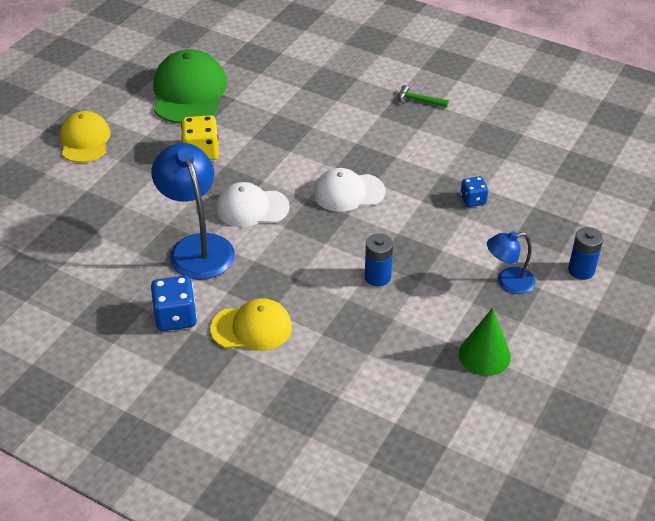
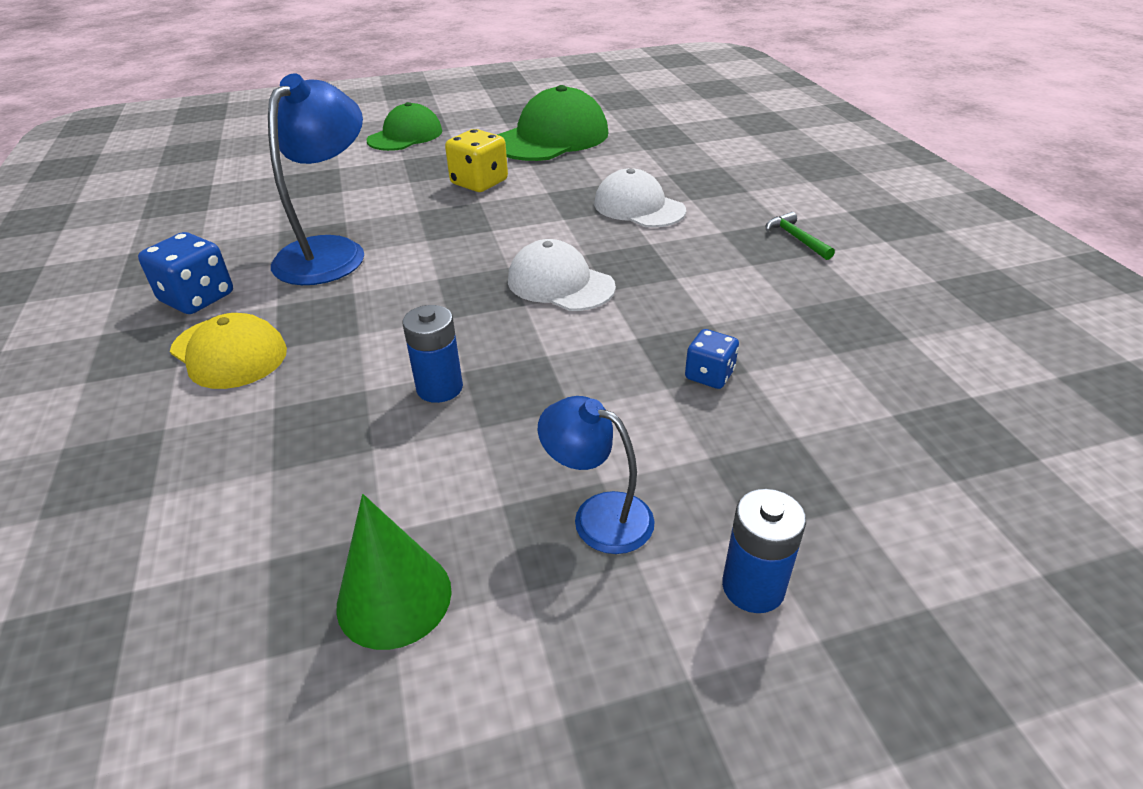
camera: 45 degrees right, 5 degrees down
yellow cap [60,111,111,163] -> green cap [366,102,442,151]
white cap [216,182,290,227] -> white cap moved to [594,168,686,228]

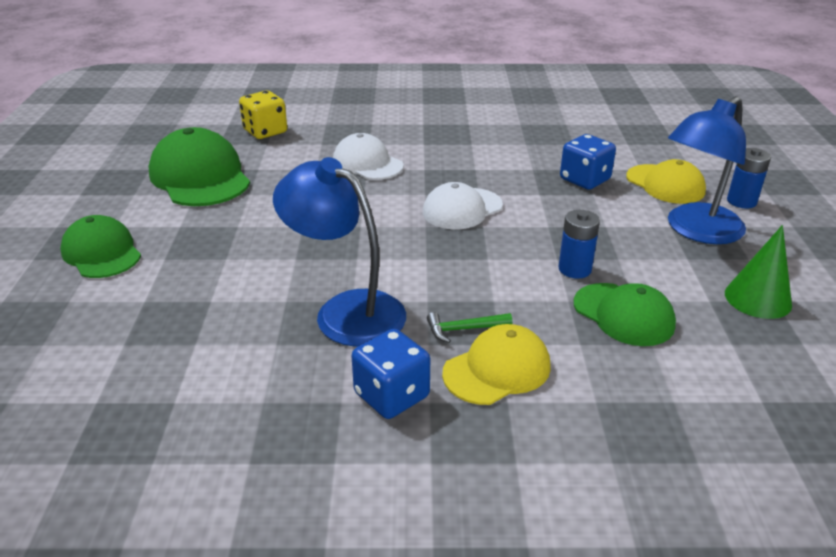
camera: 75 degrees left, 5 degrees down
yellow dice [445,129,508,192] -> yellow dice moved to [239,91,287,139]
blue lamp [538,396,655,554] -> blue lamp [668,96,746,244], size x1.77
white cap [594,168,686,228] -> white cap turned 75 degrees clockwise [333,133,404,180]
blue dice [685,329,739,389] -> blue dice [560,134,616,190], size x1.62
green hammer [766,212,835,260] -> green hammer moved to [427,312,512,343]
none -> green cap [574,283,676,346]
none -> yellow cap [626,159,706,204]

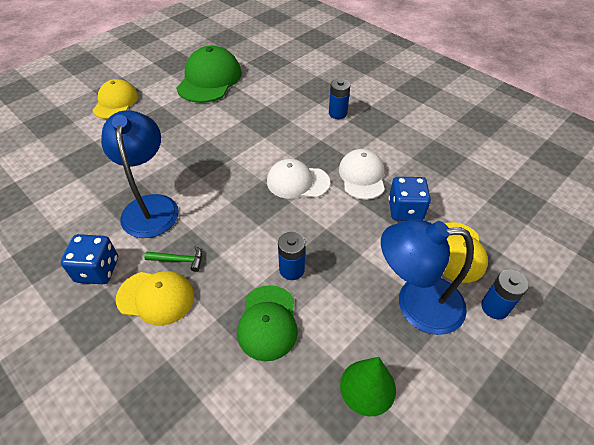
camera: 45 degrees right, 15 degrees up
green cap [60,215,141,278] -> yellow cap [92,79,138,119]
yellow dice [239,91,287,139] -> none
white cap [333,133,404,180] -> white cap moved to [339,149,385,200]
green hammer [427,312,512,343] -> green hammer turned 150 degrees clockwise [144,246,202,272]
none -> blue battery [329,79,350,119]

